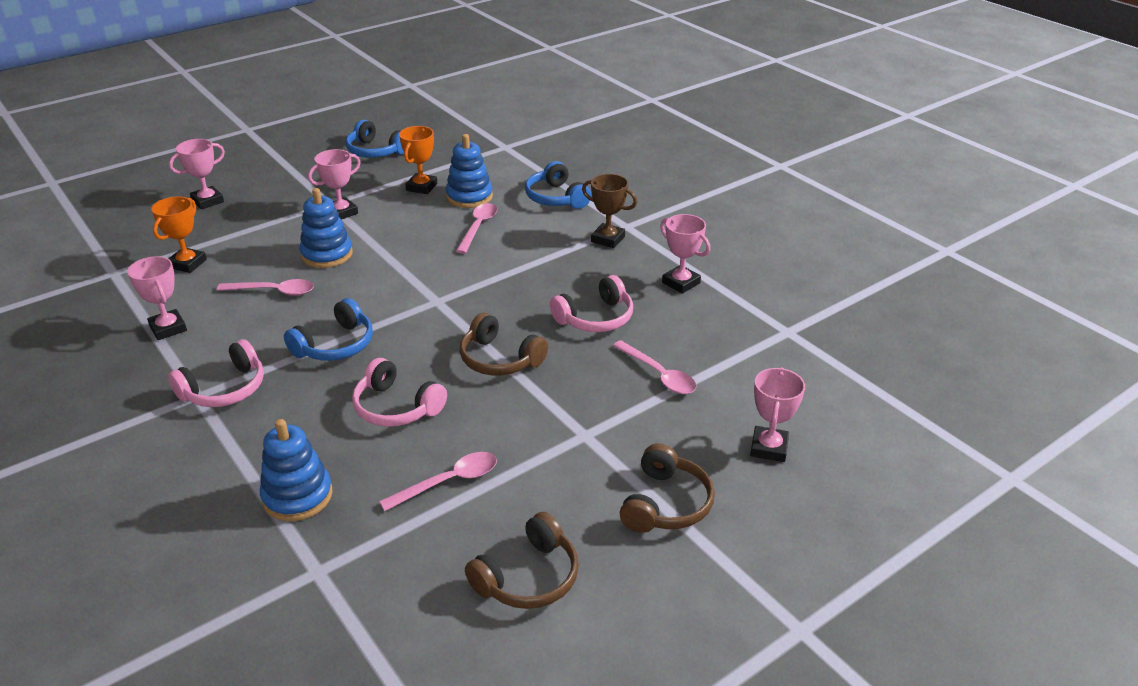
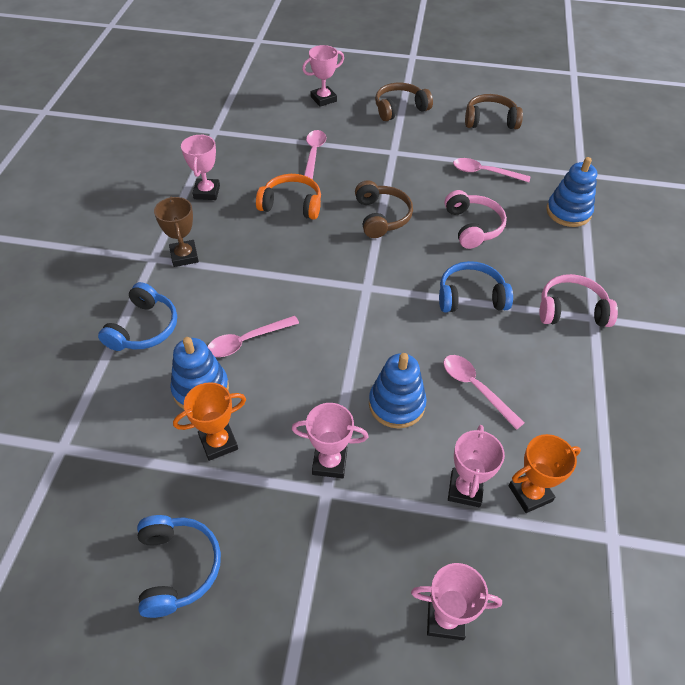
camera: 135 degrees left, 15 degrees up
pink trophy [127,256,187,340] -> pink trophy moved to [448,425,505,507]
pink headphones [550,275,633,332] -> orange headphones [256,174,321,220]

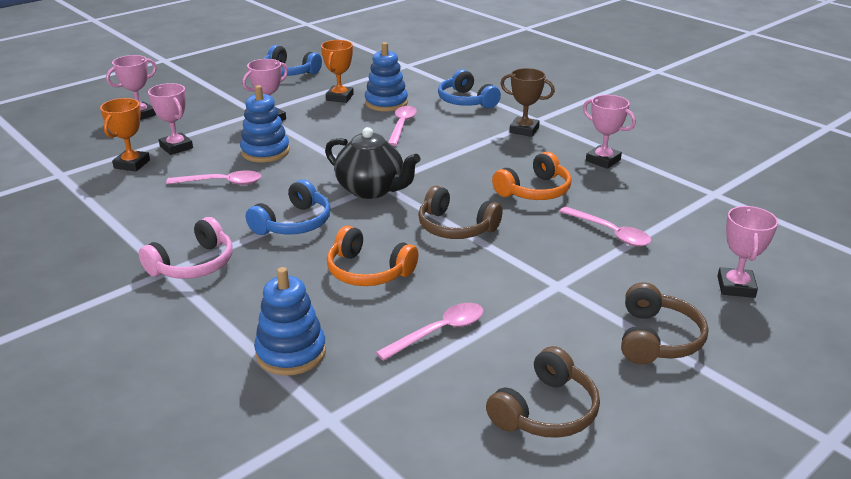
camera: 130 degrees right, 20 degrees down
pink headphones [445,190,507,249] -> orange headphones [327,226,419,286]
none -> black teapot [325,127,421,199]

